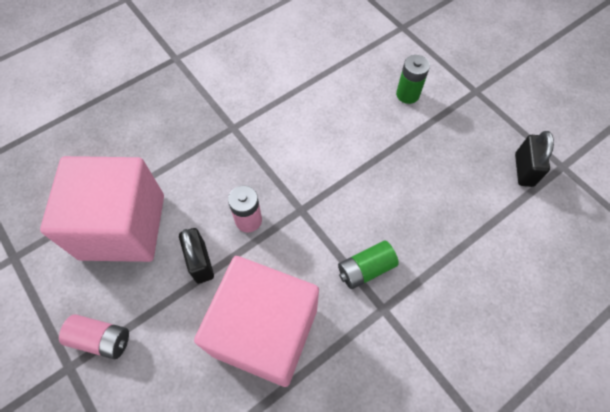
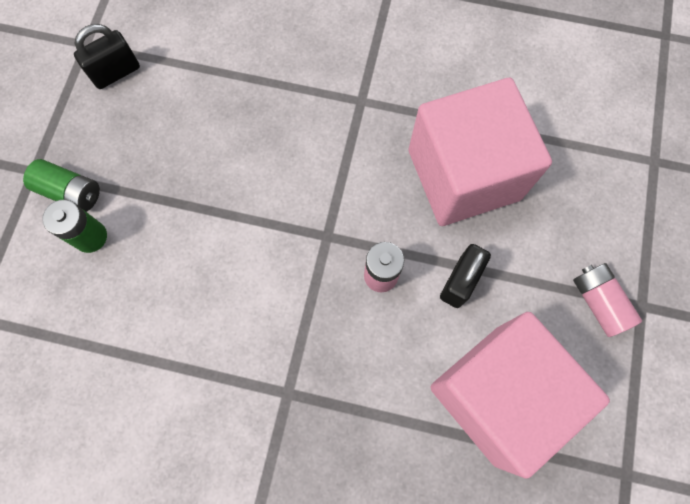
camera: 130 degrees left, 10 degrees up
green battery [338,240,399,289] -> green battery moved to [23,159,100,212]

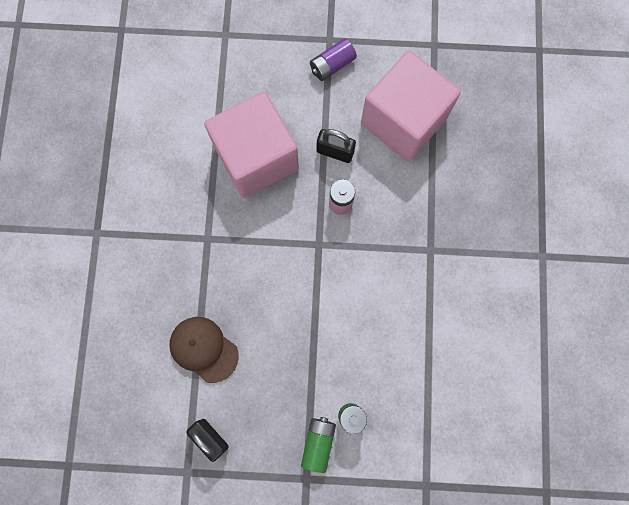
camera: 100 degrees left, 5 degrees up
pink battery [573,263,642,337] -> purple battery [310,38,357,81]
none -> brown cap [169,317,238,383]

